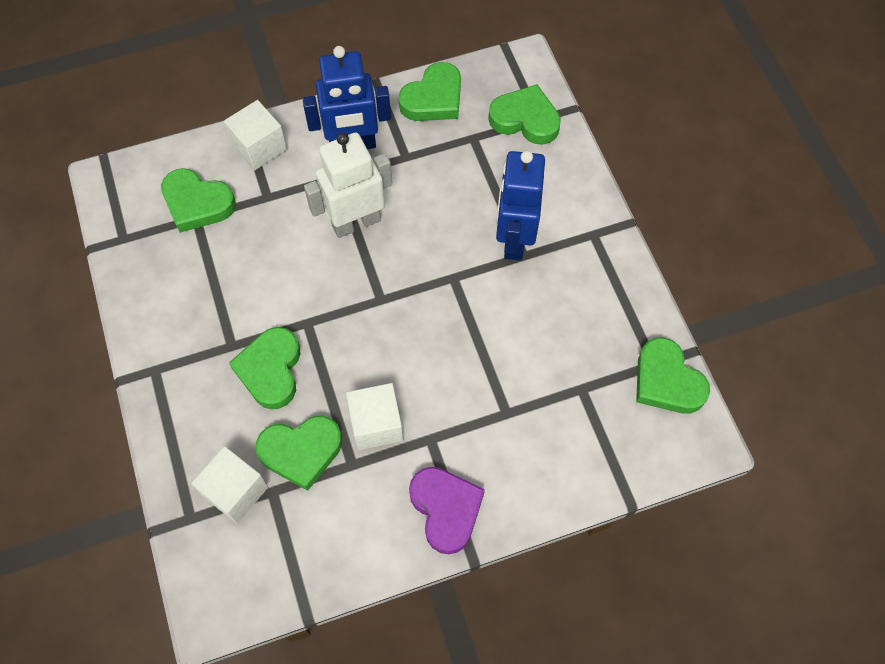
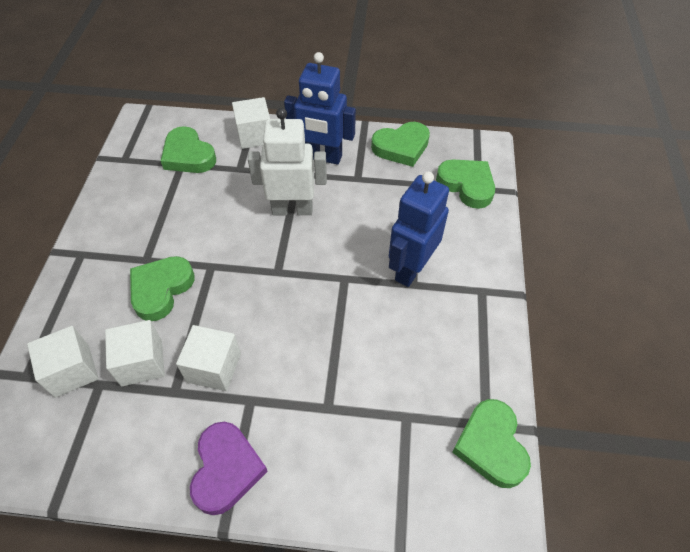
camera: 25 degrees right, 10 degrees down
green heart [255,416,342,491] -> white cube [105,320,165,387]

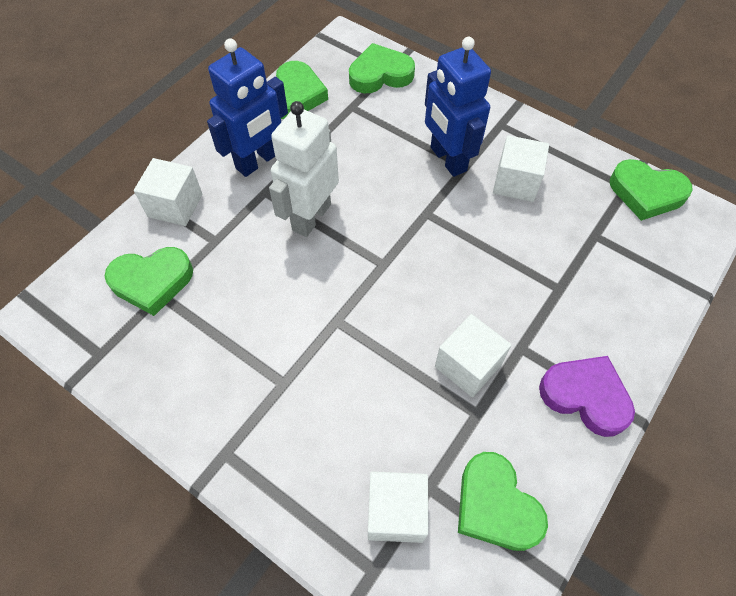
camera: 60 degrees left, 5 degrees up
white cube [105,320,165,387] -> white cube moved to [493,135,549,202]
green heart [130,256,195,321] -> green heart moved to [458,452,548,551]

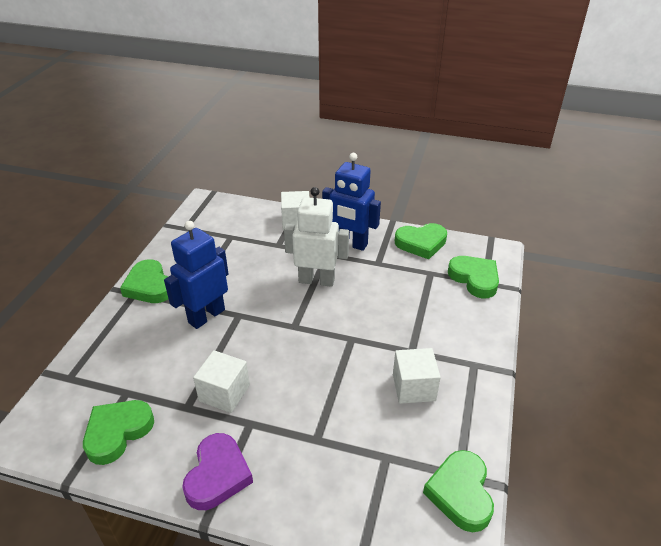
camera: 70 degrees right, 20 degrees down
green heart [105,247,193,316] -> green heart moved to [120,259,168,303]
white cube [368,472,428,543] -> none
blue robot [425,37,491,177] -> blue robot moved to [164,221,229,329]

